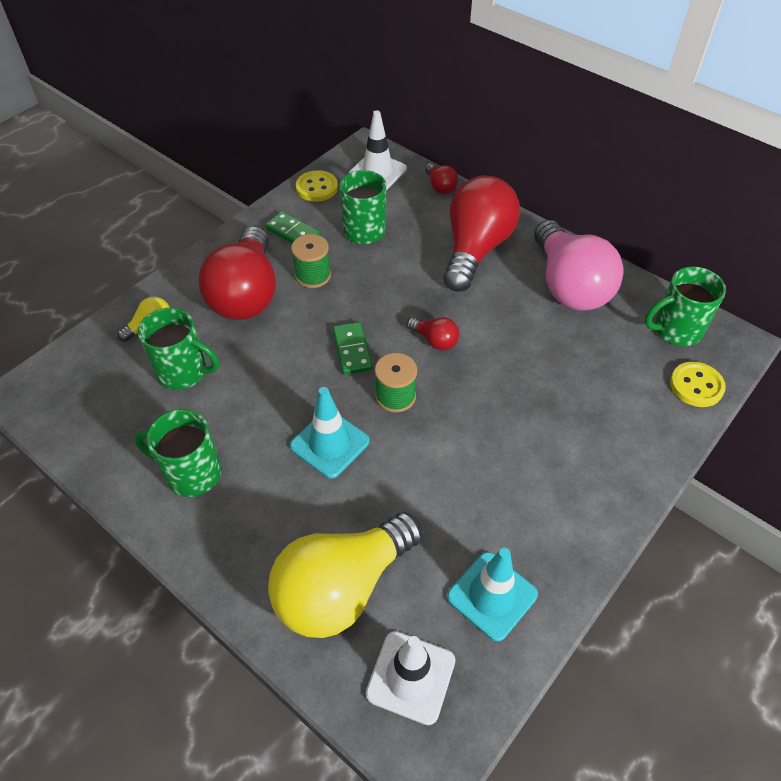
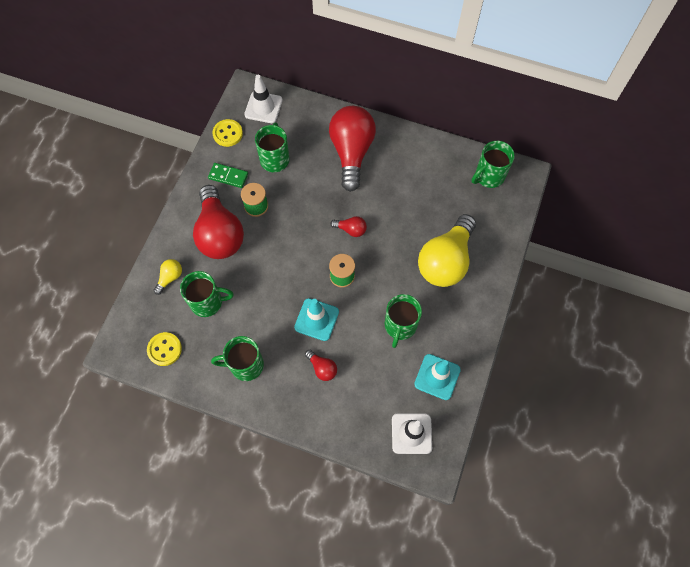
camera: 20 degrees left, 15 degrees up
yellow light bulb [268,512,422,638] -> yellow light bulb moved to [418,214,476,287]
green domino [333,322,373,375] -> none
red light bulb [425,163,458,194] -> red light bulb moved to [305,350,337,381]
pink light bulb [534,220,624,311] -> none
yellow button [670,362,726,407] -> yellow button moved to [147,332,182,366]
none -> green mug [385,294,422,348]

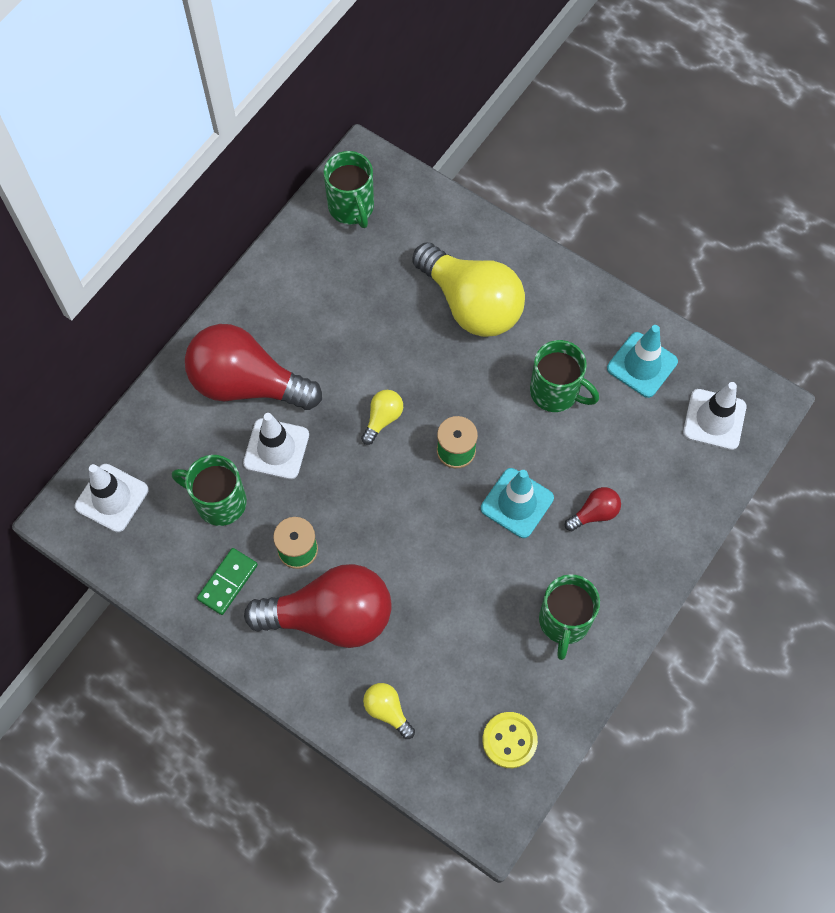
camera: 75 degrees left, 0 degrees up
green mug [180,271,234,317] -> none
yellow button [213,119,243,147] -> none
red light bulb [330,216,367,237] -> yellow light bulb [361,390,403,445]
none -> white traffic cone [243,413,309,479]

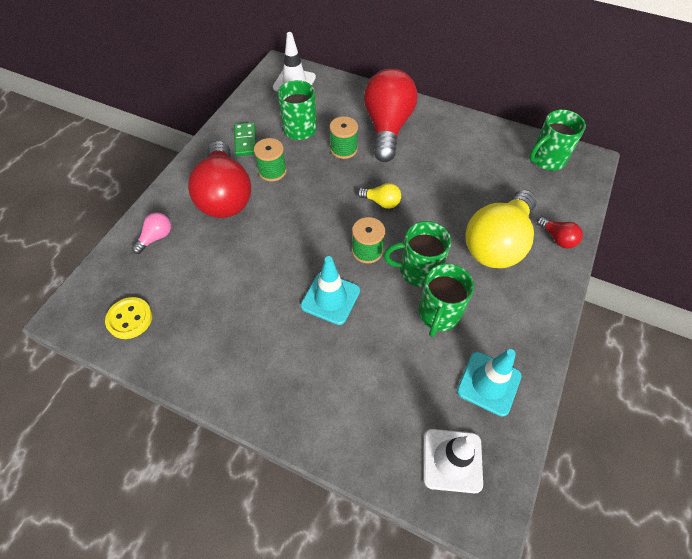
camera: 80 degrees right, 10 degrees down
green domino [197,548,258,615] -> green domino turned 60 degrees clockwise [234,122,256,156]
white traffic cone [243,413,309,479] -> green spool [329,116,358,159]
yellow light bulb [363,683,415,739] -> pink light bulb [132,212,171,254]
green mug [539,574,600,660] -> green mug moved to [384,221,451,287]
red light bulb [565,487,621,531] -> red light bulb moved to [537,217,583,248]

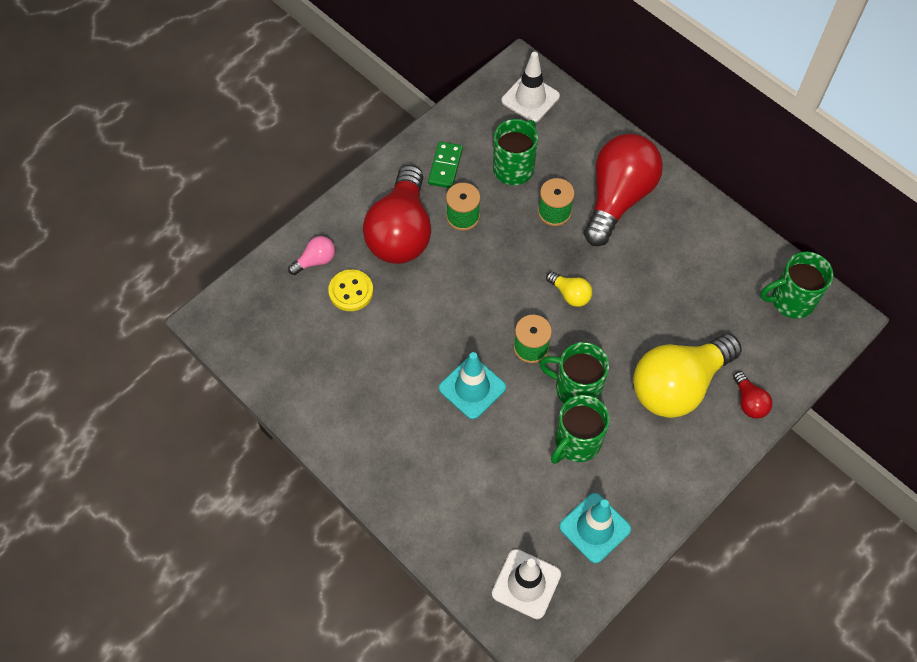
camera: 20 degrees right, 5 degrees up
yellow button [105,297,152,339] -> yellow button moved to [328,269,373,311]

